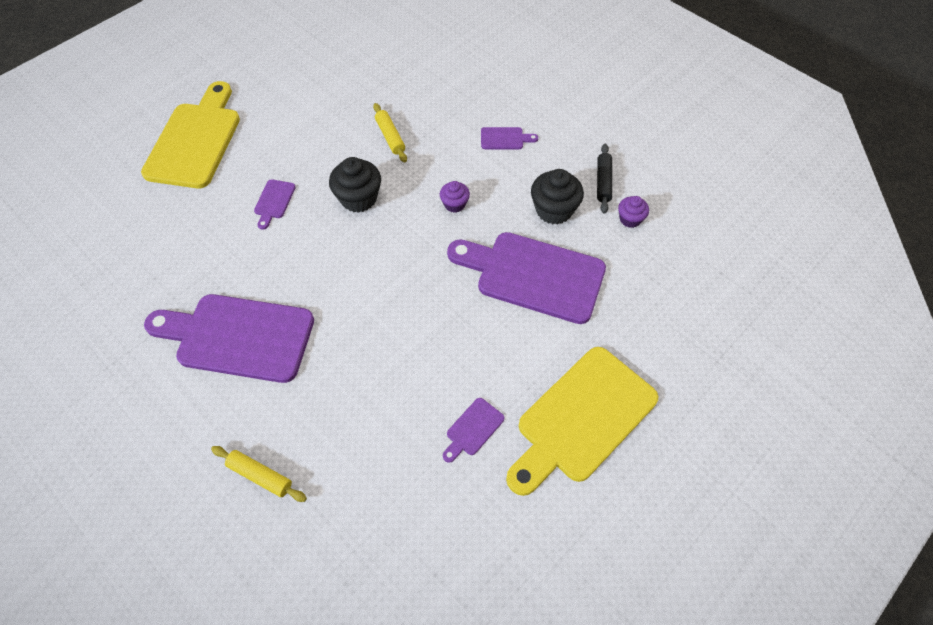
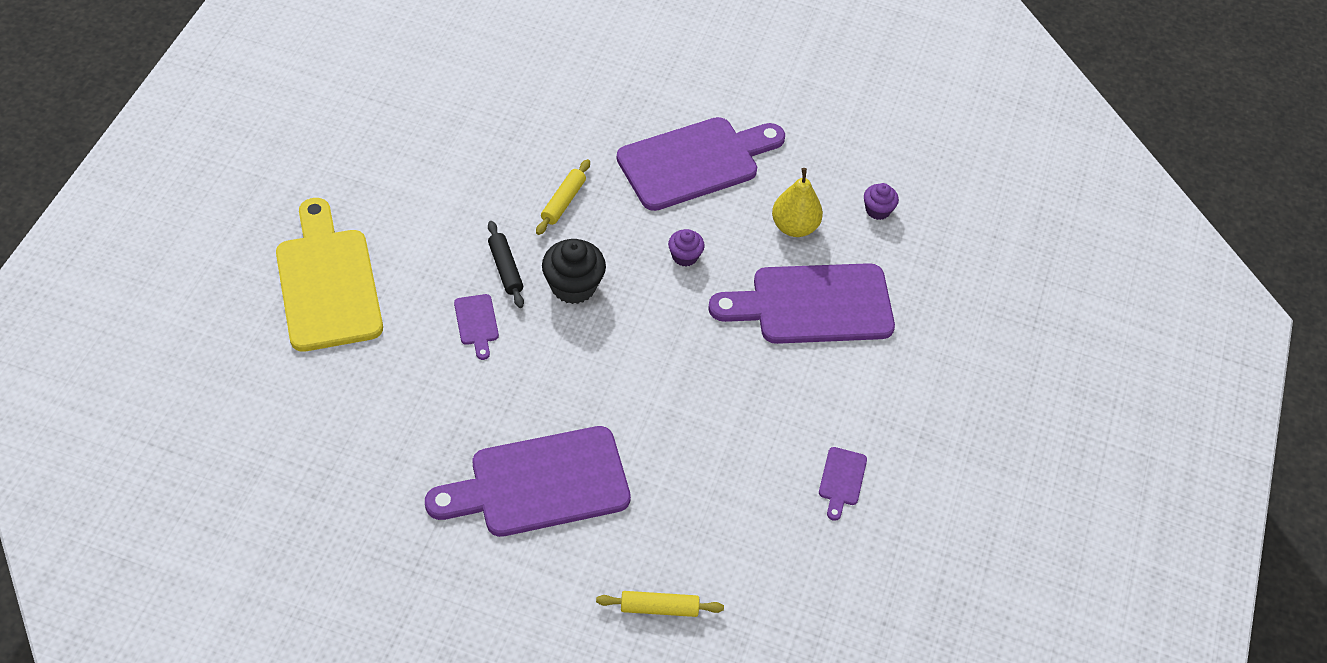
camera: 30 degrees left, 5 degrees down
yellow rolling pin [373,103,407,163] -> yellow rolling pin turned 75 degrees clockwise [536,159,590,235]
purple cutting board [481,127,538,149] -> purple cutting board [616,117,785,211], size x2.42
yellow cutting board [506,347,658,496] -> none
black cupcake [531,169,584,225] -> yellow pear [772,168,823,237]
black rolling pin [597,144,612,214] -> black rolling pin moved to [488,221,524,308]

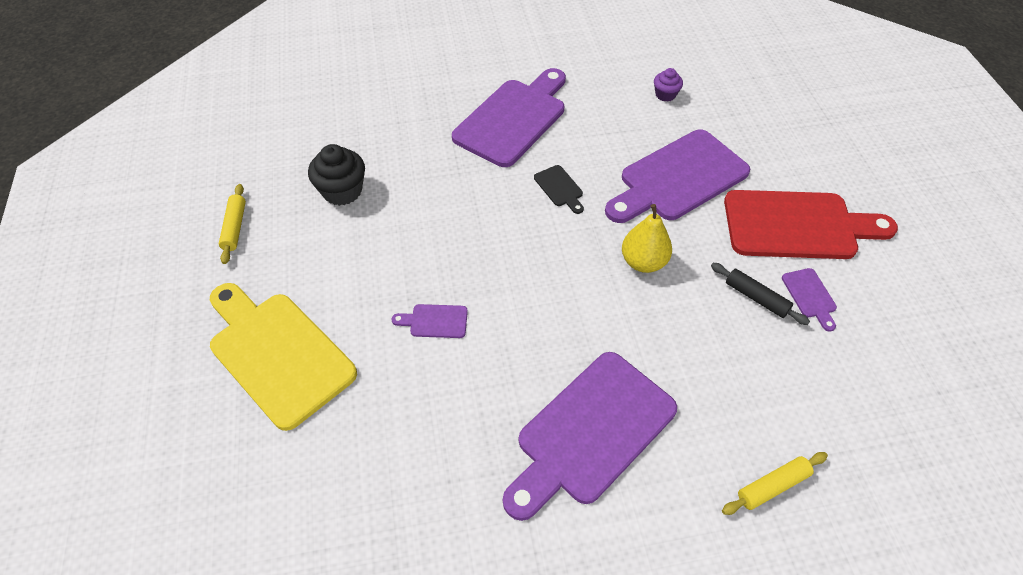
camera: 25 degrees left, 0 degrees up
purple cutting board [454,294,499,360] -> purple cutting board turned 135 degrees clockwise [392,304,468,338]
black rolling pin [488,221,524,308] -> black rolling pin moved to [711,263,810,325]
yellow rolling pin [536,159,590,235] -> yellow rolling pin moved to [219,184,246,264]
black cupcake [542,239,606,304] -> black cupcake moved to [308,144,365,206]
purple cupcake [668,229,705,267] -> black cutting board [534,165,584,214]
yellow pear [772,168,823,237] -> yellow pear moved to [622,204,672,273]
none -> red cutting board [724,190,898,259]

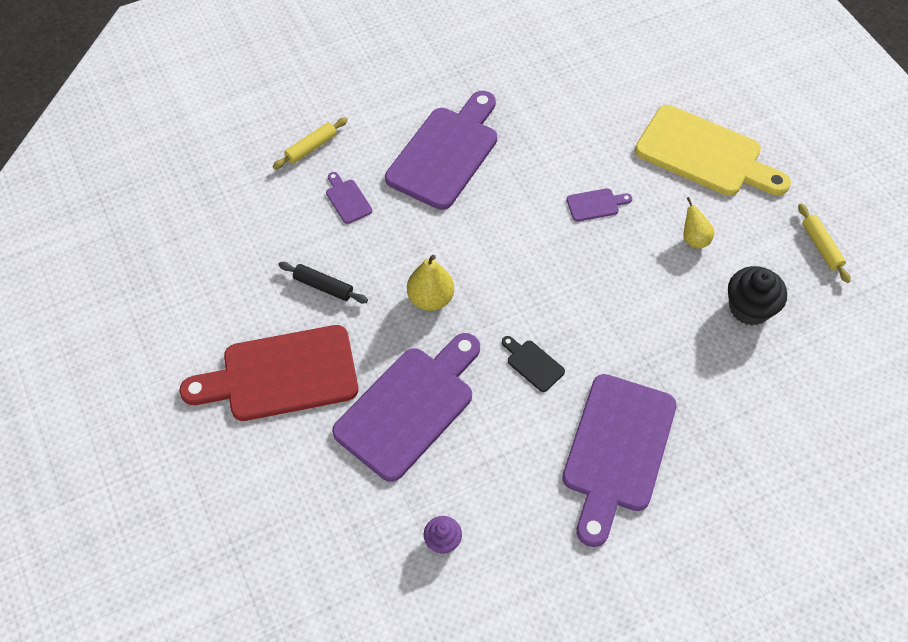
camera: 165 degrees right, 5 degrees up
purple cutting board [782,268,837,332] -> purple cutting board moved to [326,172,372,224]
none -> yellow pear [683,197,714,249]

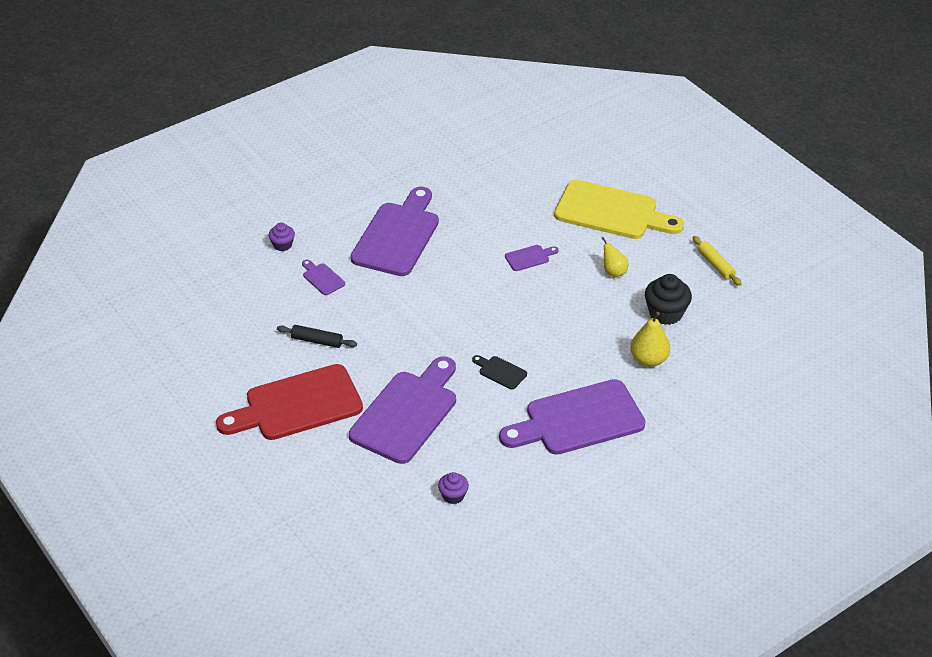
camera: 10 degrees left, 15 degrees down
yellow rolling pin [273,117,348,169] -> purple cupcake [269,223,295,251]
yellow pear [407,255,454,311] -> yellow pear moved to [630,312,670,367]
purple cutting board [562,374,677,547] -> purple cutting board turned 60 degrees clockwise [499,379,646,455]

